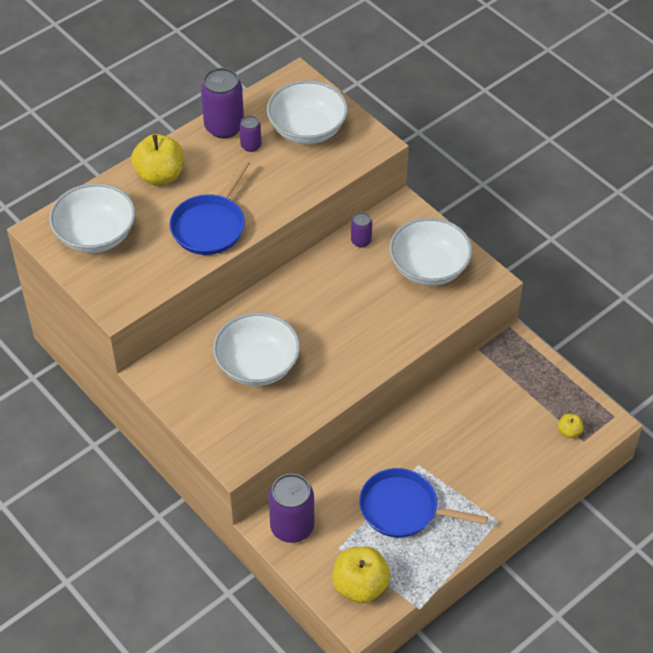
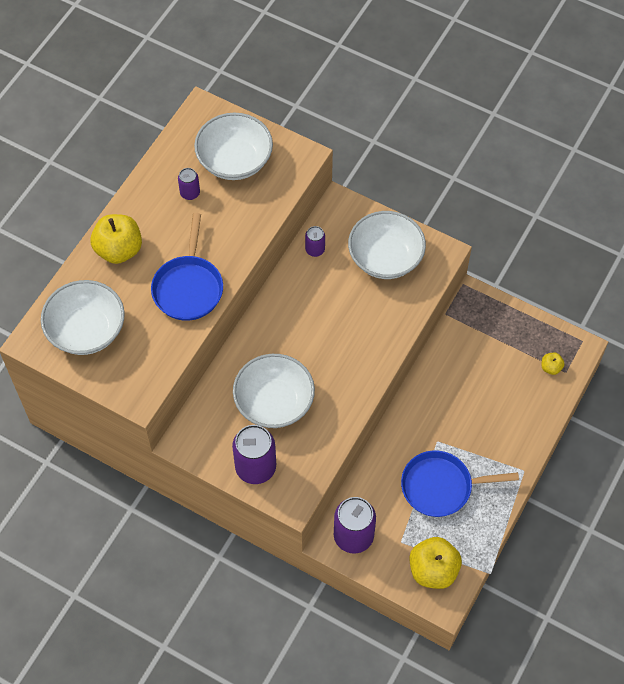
camera: 20 degrees left, 10 degrees up
purple can [201,68,244,138] -> purple can moved to [232,425,276,484]

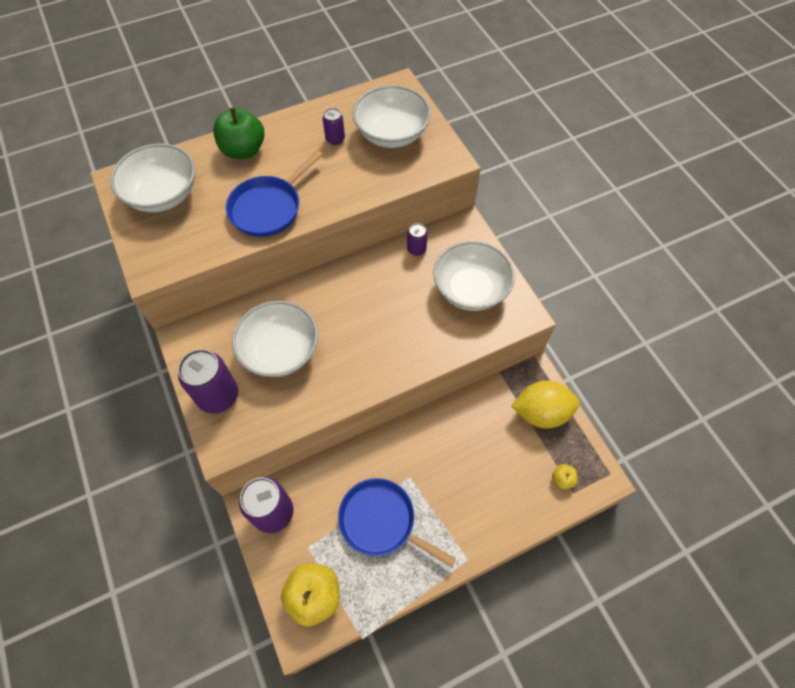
camera: 35 degrees right, 0 degrees up
yellow apple [90,214,142,264] -> green apple [213,107,264,159]
none -> yellow lemon [511,381,580,428]

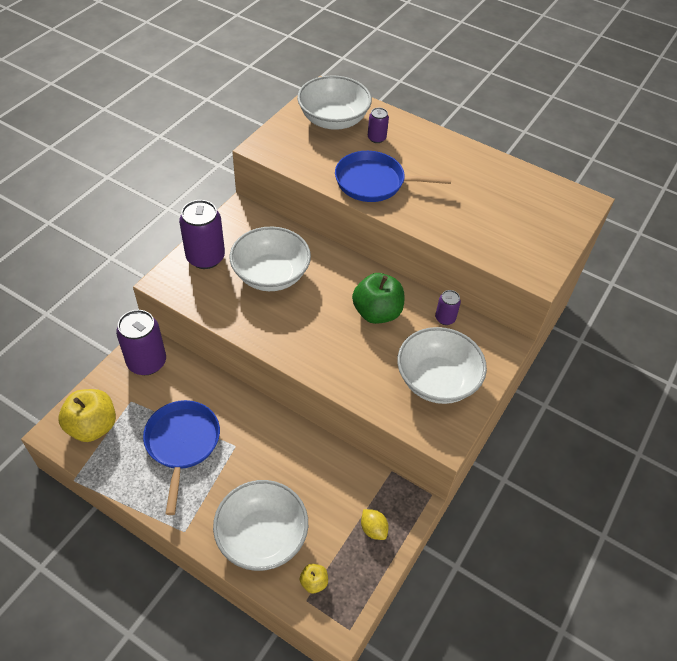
camera: 55 degrees right, 10 degrees down
green apple [213,107,264,159] -> green apple moved to [352,273,404,324]
purple can [323,108,345,145] -> purple can moved to [368,108,389,143]
white bowl [352,85,431,148] -> white bowl moved to [213,480,308,571]
yellow lemon [511,381,580,428] -> yellow lemon [361,509,389,540], size x0.48

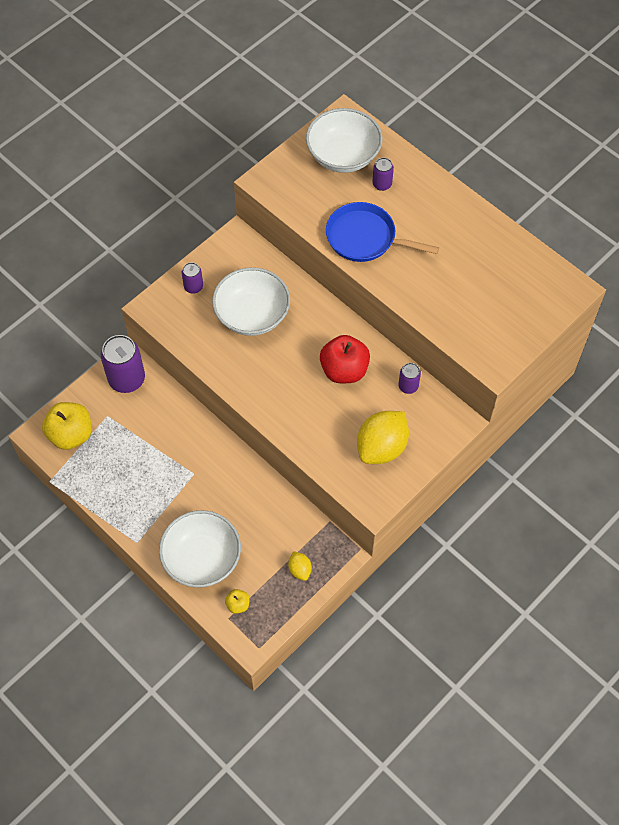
camera: 15 degrees right, 10 degrees up
blue pan [143,400,220,515] -> none
purple can [179,200,225,269] -> purple can [182,262,203,294], size x0.52
green apple [352,273,404,324] -> red apple [320,335,370,383]
white bowl [397,327,487,404] -> yellow lemon [357,411,409,464]

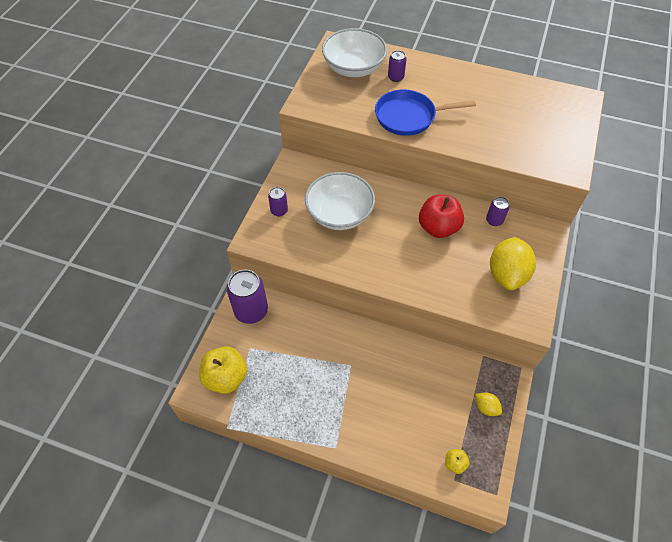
camera: 25 degrees left, 5 degrees down
white bowl [159,510,241,588] -> none

